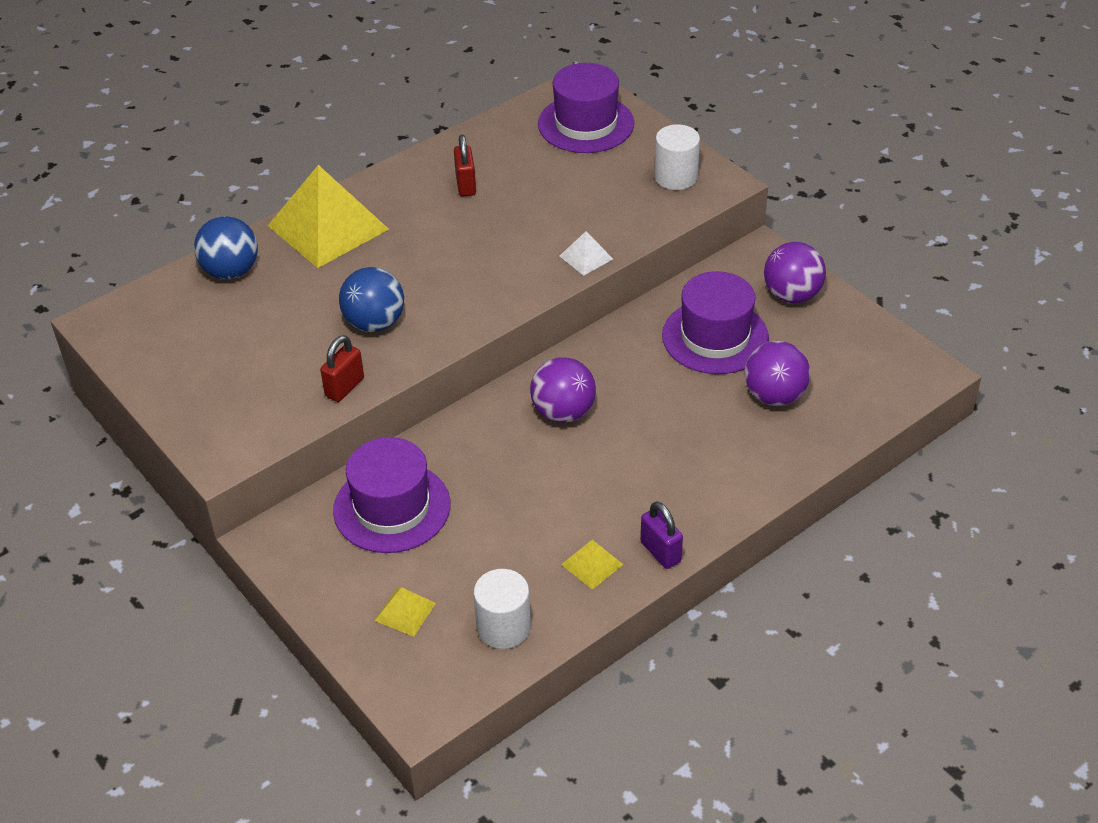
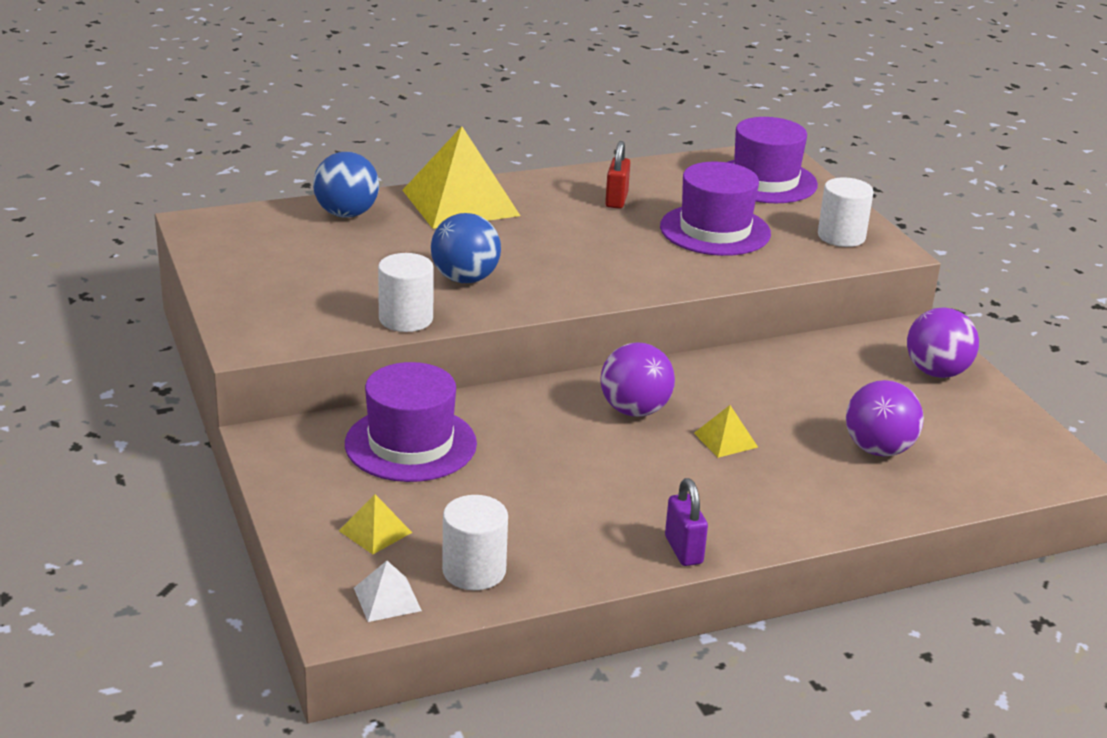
camera: 15 degrees right, 15 degrees down
red padlock [320,335,364,402] -> white cylinder [378,253,434,332]
white pyramid [560,231,613,276] -> white pyramid moved to [354,561,422,622]
yellow pyramid [561,540,624,590] -> yellow pyramid moved to [694,405,758,458]
purple hat [662,271,769,374] -> purple hat moved to [660,162,771,256]

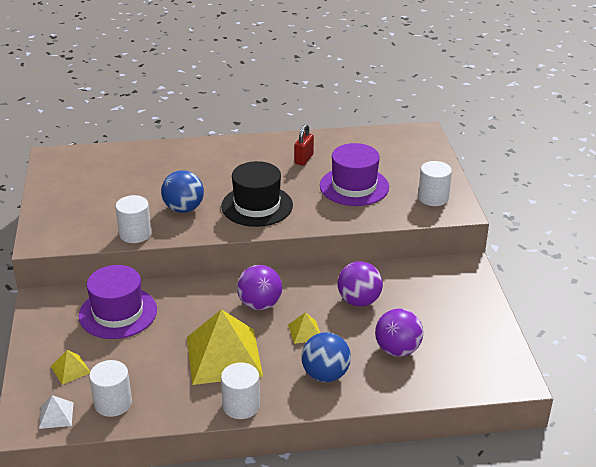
camera: 15 degrees right, 5 degrees up
blue ball [313,152,379,218] -> blue ball moved to [301,332,351,382]
yellow pyramid [402,126,520,229] -> yellow pyramid moved to [187,309,263,385]
purple padlock [665,478,708,566] -> white cylinder [221,362,260,419]
purple hat [727,117,818,203] -> none
purple ball [907,308,979,378] -> purple ball moved to [338,261,383,307]
none -> black hat [221,161,293,227]

